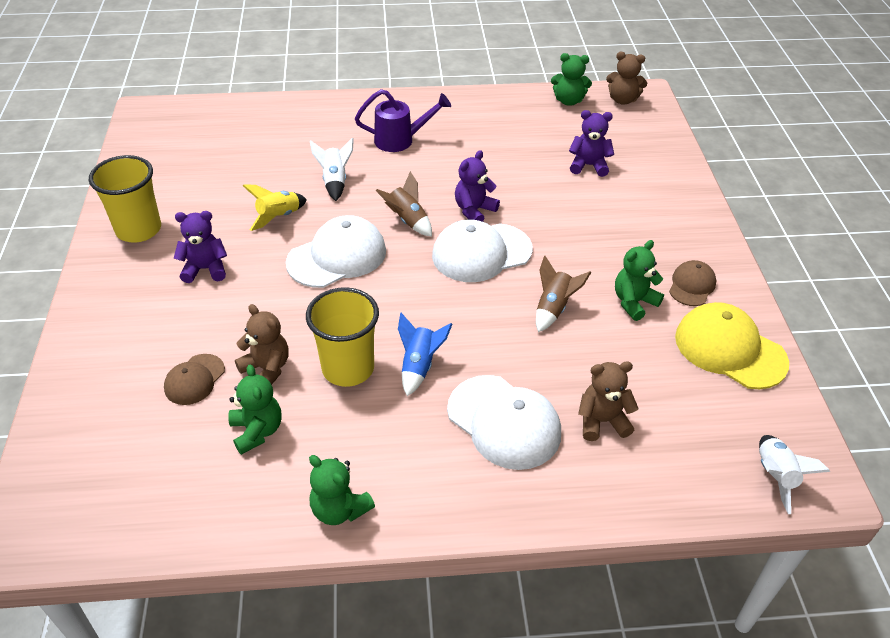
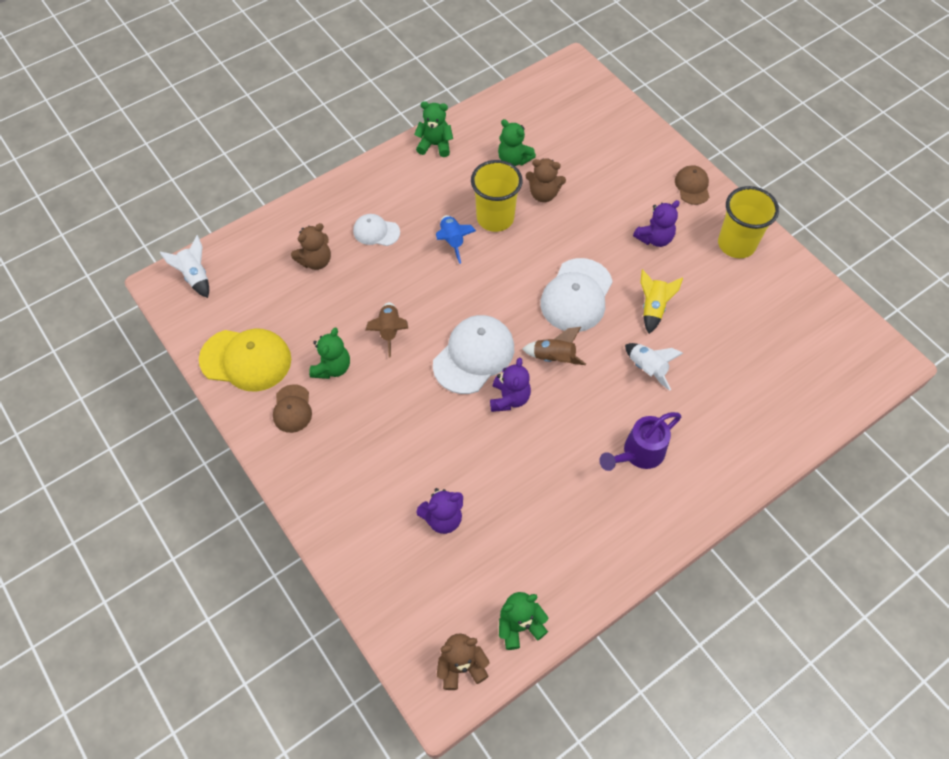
camera: 150 degrees right, 15 degrees up
brown cap [164,354,225,405] -> brown cap moved to [675,165,709,205]
white cap [447,375,561,470] -> white cap [353,214,400,246], size x0.56

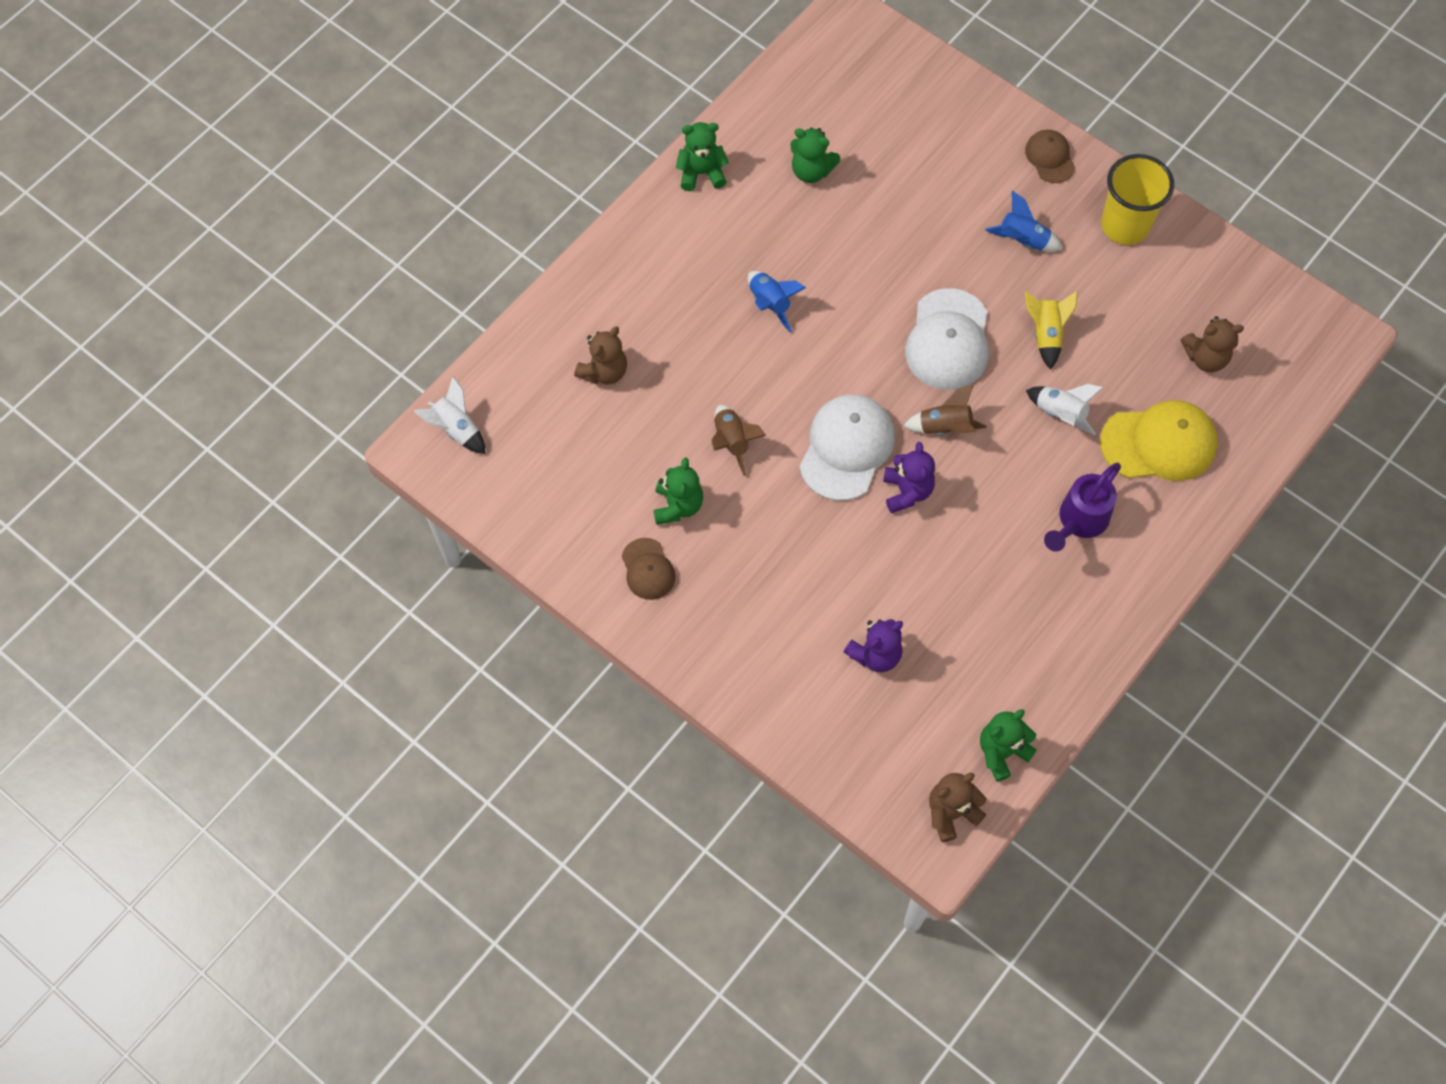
camera: 15 degrees left, 5 degrees up
yellow cap [199,328,291,392] -> yellow cap moved to [1100,400,1218,481]
white cap [353,214,400,246] -> none
yellow cup [471,160,523,232] -> none
brown teddy bear [525,158,566,202] -> brown teddy bear moved to [1181,316,1244,372]
purple teddy bear [633,200,680,247] -> blue rocket [985,191,1062,252]

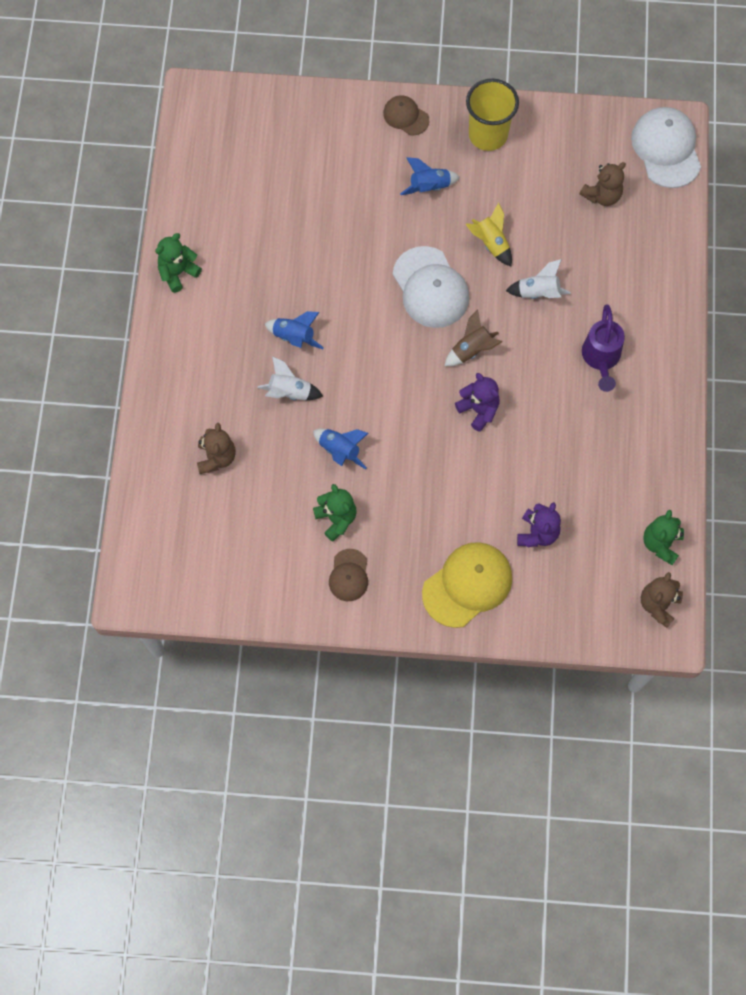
camera: 35 degrees left, 5 degrees up
white rocket [414,376,486,454] -> white rocket moved to [258,356,323,400]
brown cap [622,538,676,600] -> brown cap turned 60 degrees clockwise [329,549,368,601]
brown rocket [711,405,766,476] -> blue rocket [313,429,368,469]
green teddy bear [790,128,841,183] -> none
white cap [799,394,895,501] -> white cap moved to [631,107,701,188]
yellow cap [1100,400,1218,481] -> yellow cap moved to [422,542,512,628]

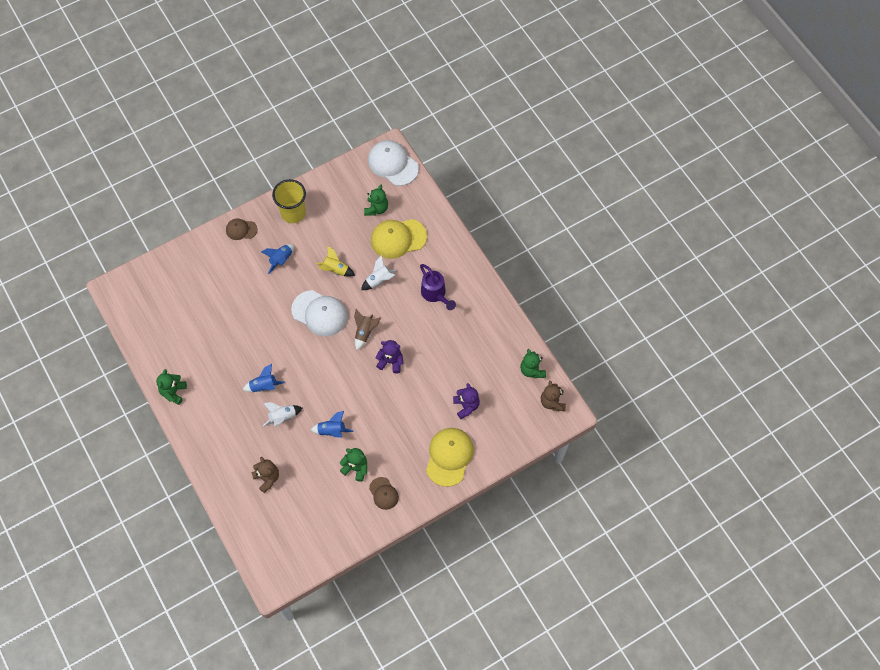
camera: 35 degrees left, 5 degrees down
brown teddy bear [579,162,626,206] -> green teddy bear [364,185,388,216]
none -> yellow cap [371,219,427,259]

